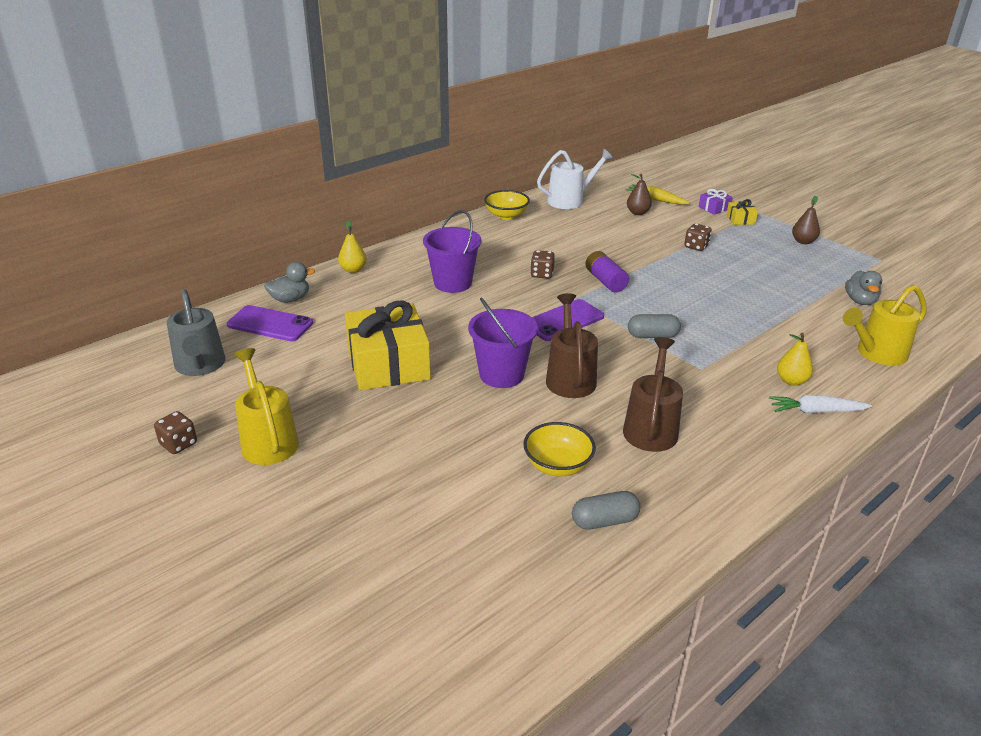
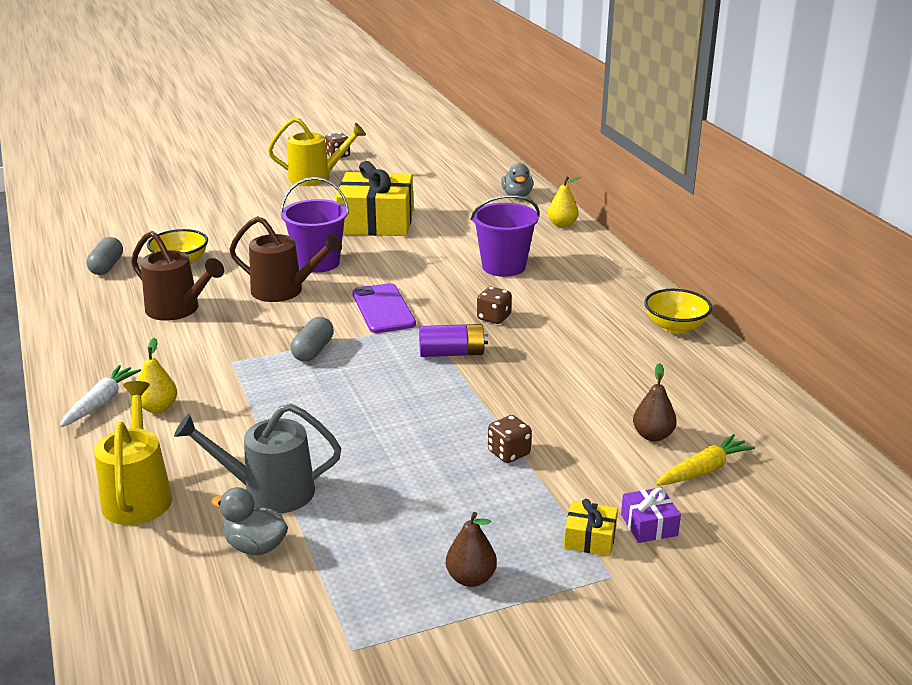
camera: 110 degrees right, 5 degrees down
grey watering can [167,289,225,376] -> grey watering can moved to [174,404,341,513]
purple phone [227,305,313,341] -> none
white watering can [537,149,613,209] -> none

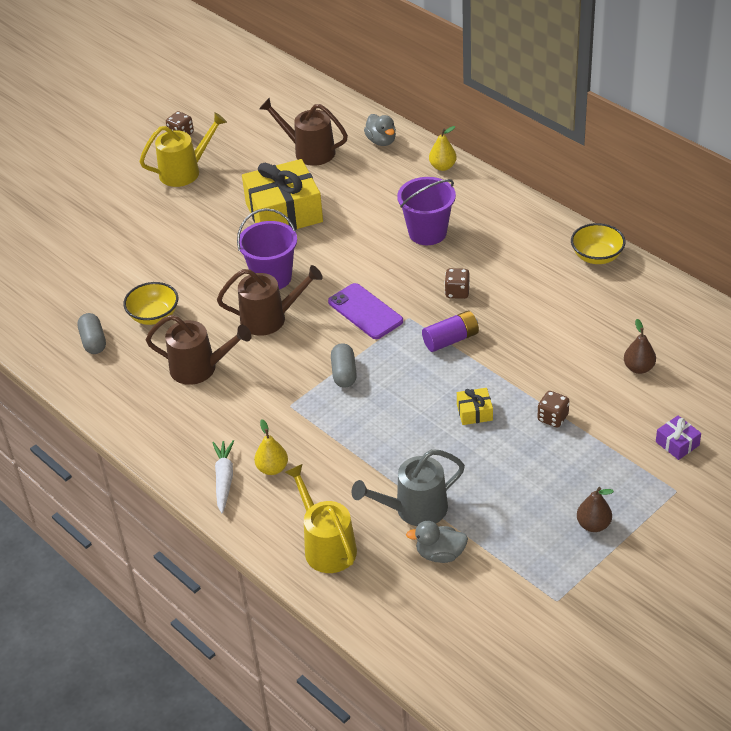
camera: 20 degrees left, 15 degrees up
yellow gift [564,499,618,556] -> yellow gift moved to [457,388,493,425]
yellow carrot [655,434,755,486] -> none
none -> brown watering can [259,98,348,166]

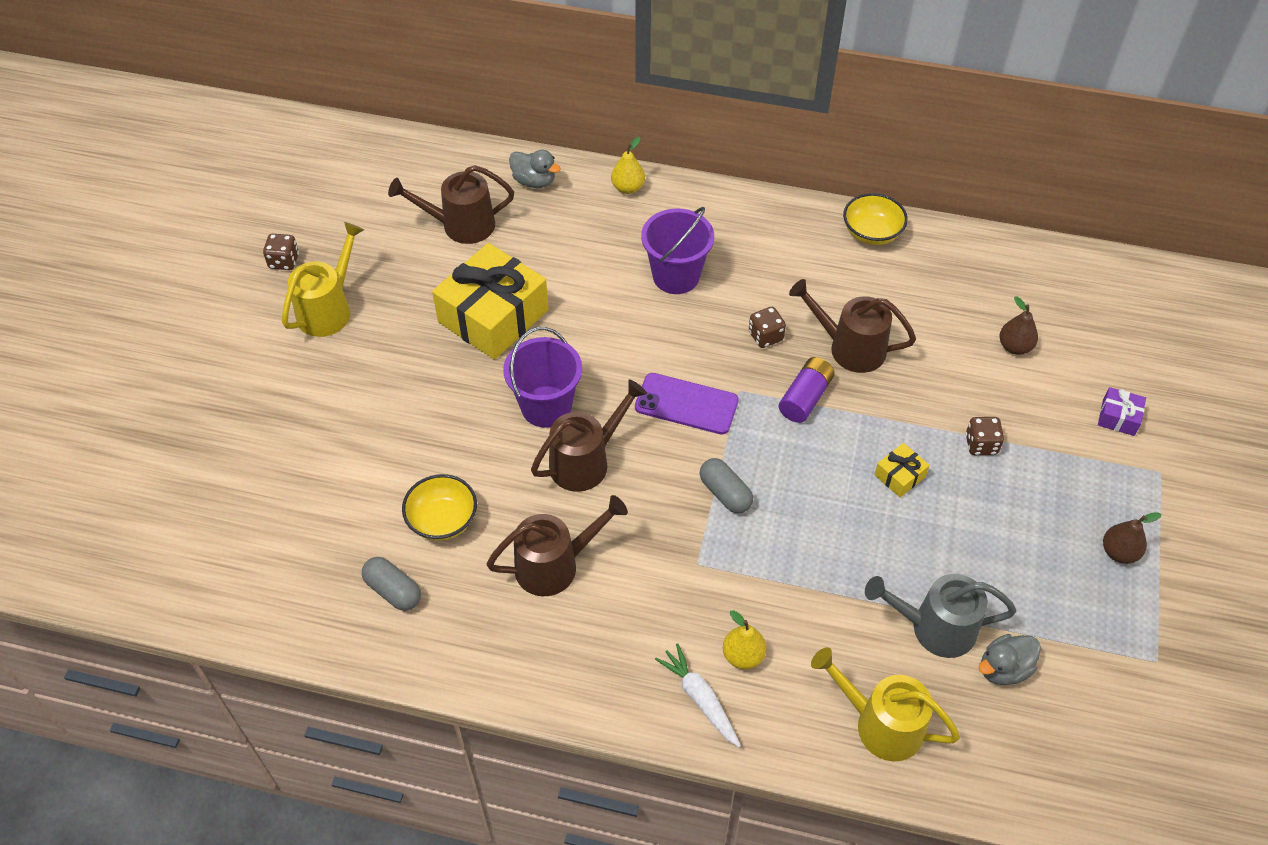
camera: 35 degrees left, 10 degrees up
grey watering can [352,449,465,526] -> grey watering can turned 60 degrees clockwise [865,574,1016,658]
none -> brown watering can [789,279,916,373]

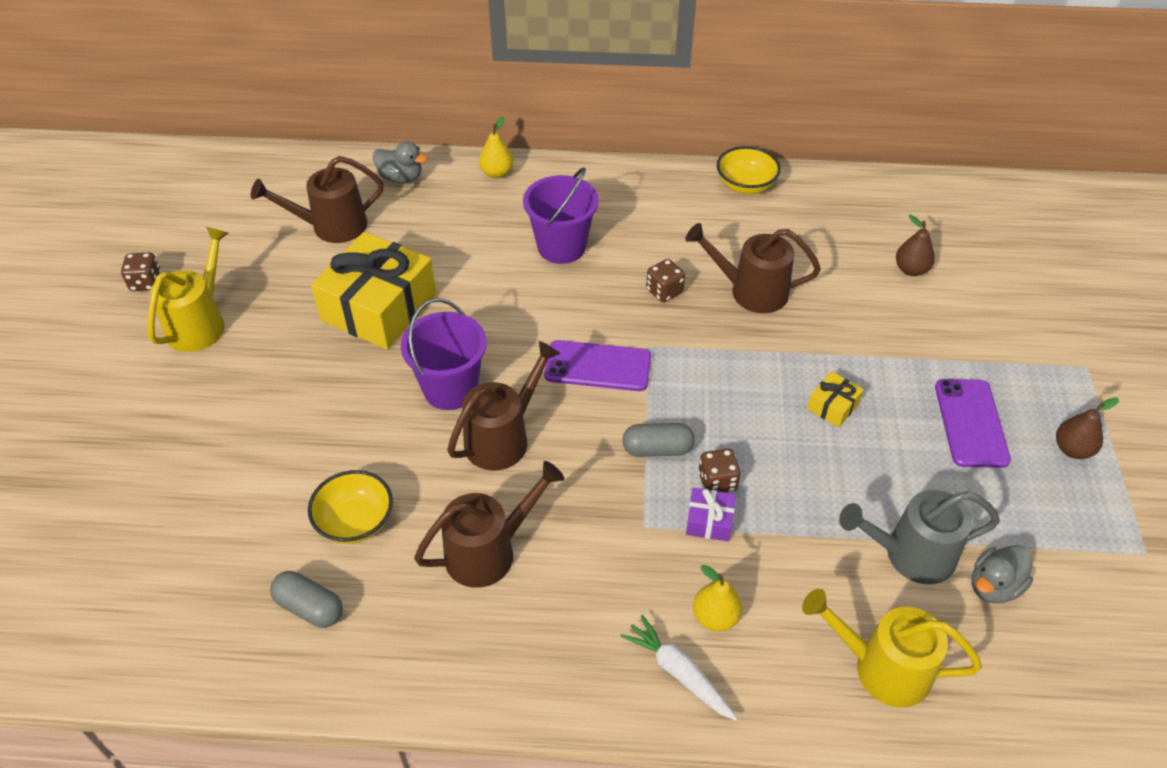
camera: 10 degrees left, 5 degrees down
grey capsule [700,458,753,513] -> grey capsule turned 45 degrees counterclockwise [622,423,695,457]
purple battery [779,357,835,423] -> none
brown dice [965,417,1004,455] -> brown dice moved to [698,448,740,493]
purple gift [1098,387,1146,436] -> purple gift moved to [686,488,736,541]
none -> purple phone [935,379,1011,468]

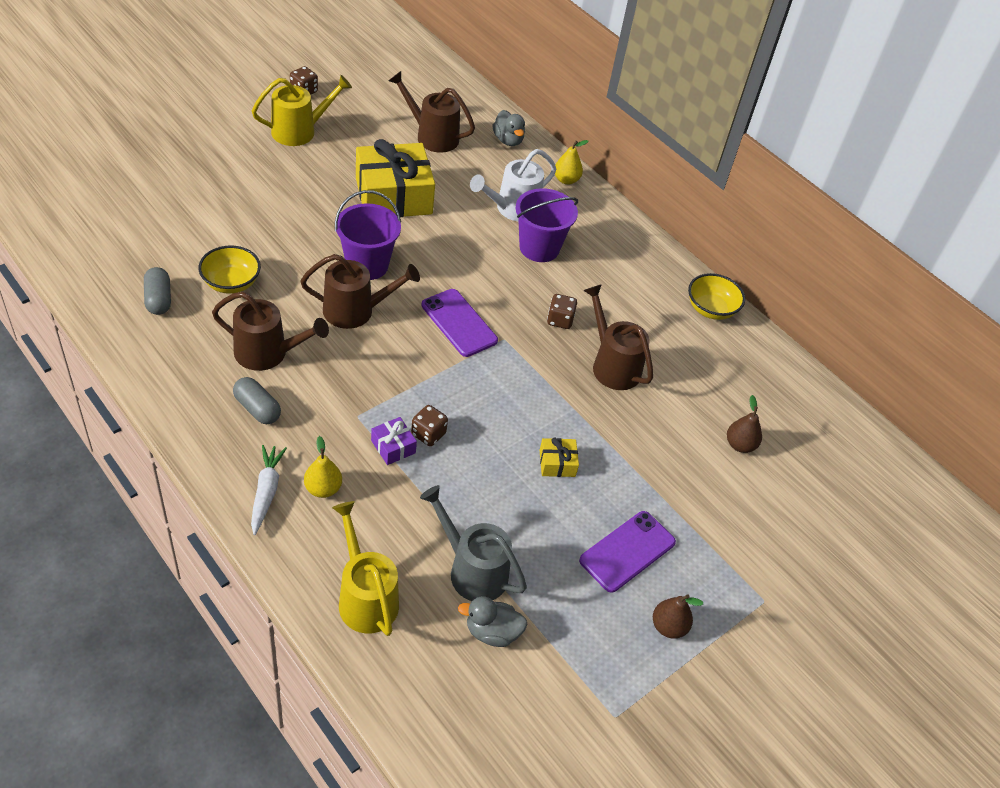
camera: 40 degrees right, 0 degrees up
grey capsule [622,423,695,457] -> grey capsule moved to [233,377,281,424]
none -> white watering can [470,149,556,222]

